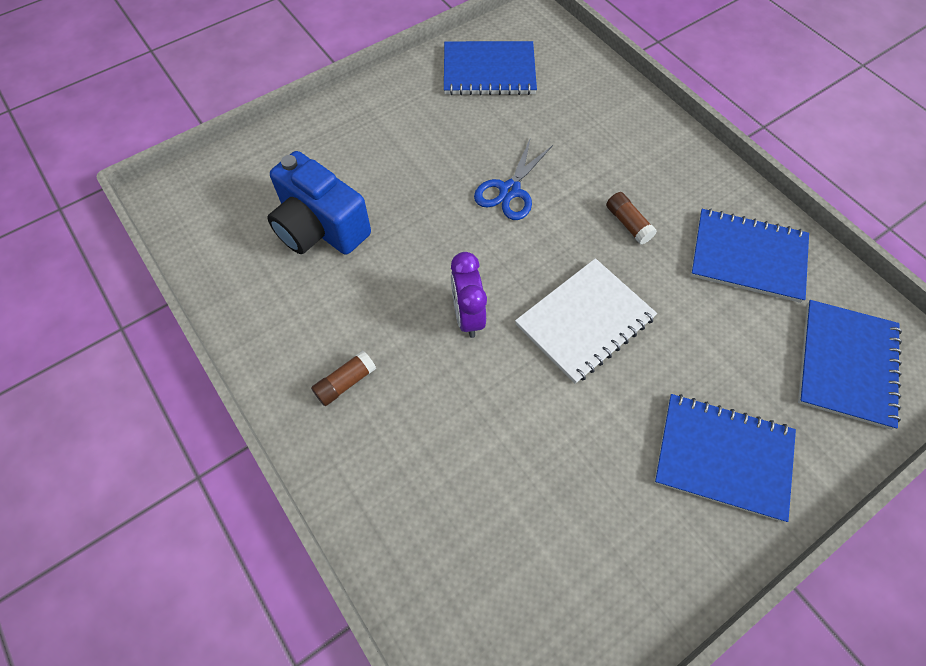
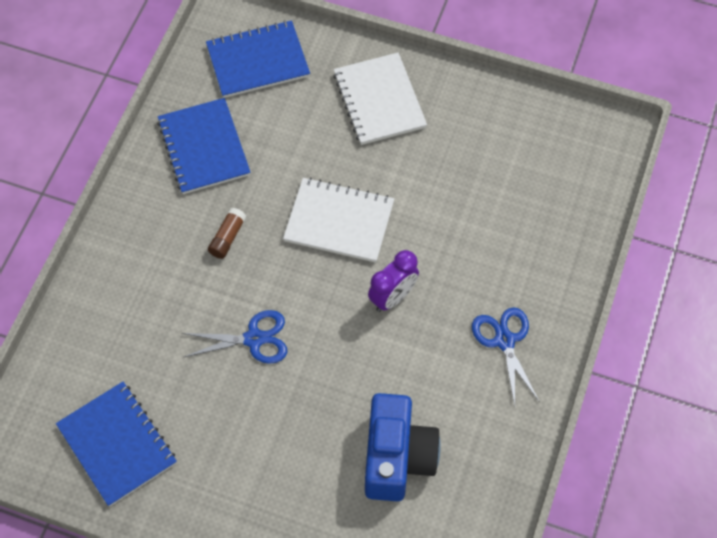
camera: 125 degrees left, 0 degrees up
brown glue stick [311,351,376,406] -> blue scissors [472,307,539,406]
blue notebook [654,394,796,522] -> white notebook [333,53,427,145]

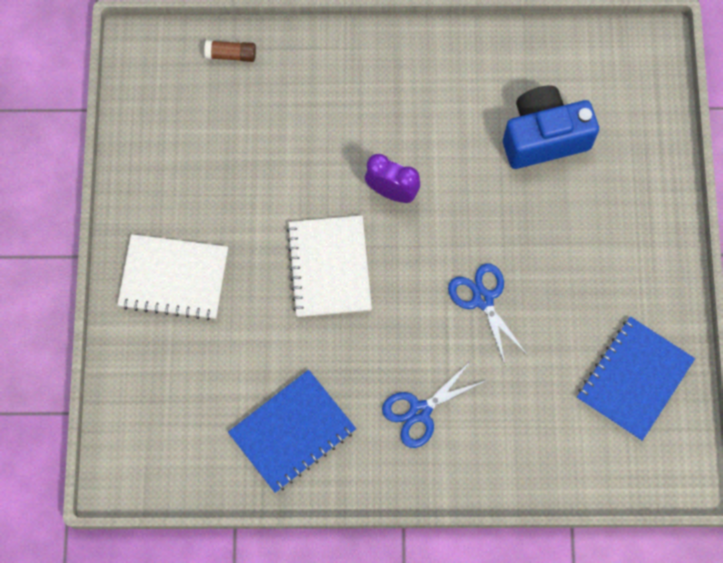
camera: 110 degrees left, 10 degrees up
blue notebook [206,20,310,98] -> none
brown glue stick [208,208,246,259] -> brown glue stick moved to [204,40,256,62]
white notebook [333,53,427,145] -> white notebook turned 45 degrees clockwise [117,234,228,320]
blue scissors [472,307,539,406] -> blue scissors moved to [382,360,485,448]

